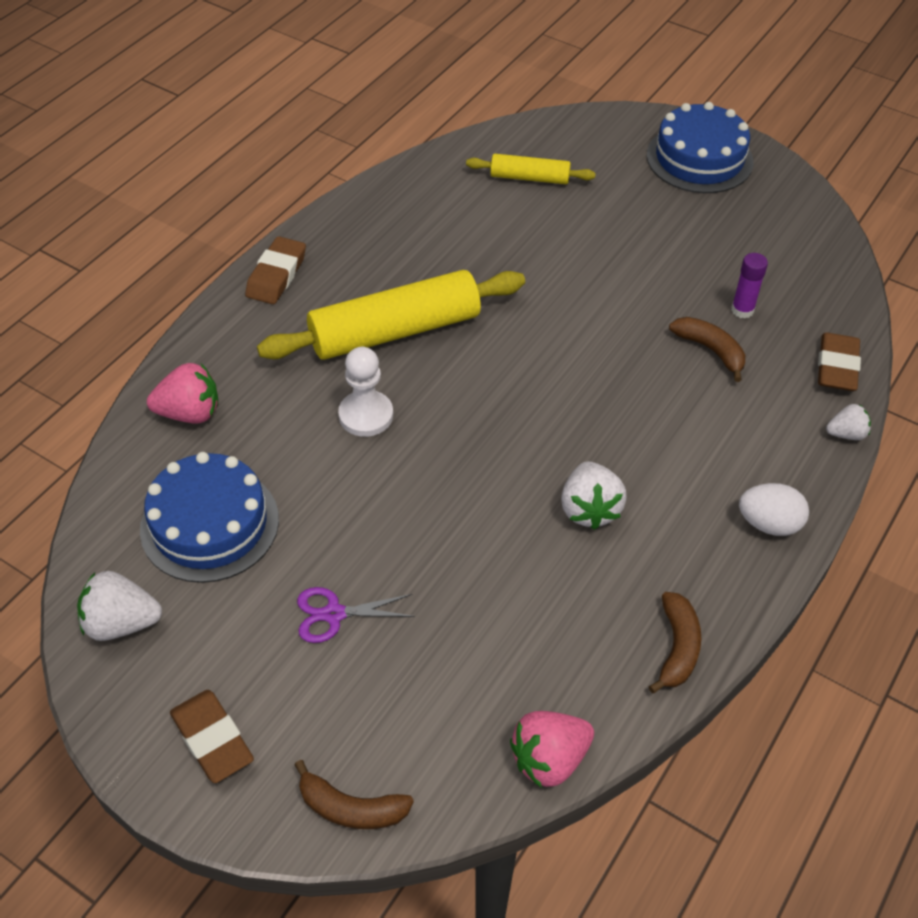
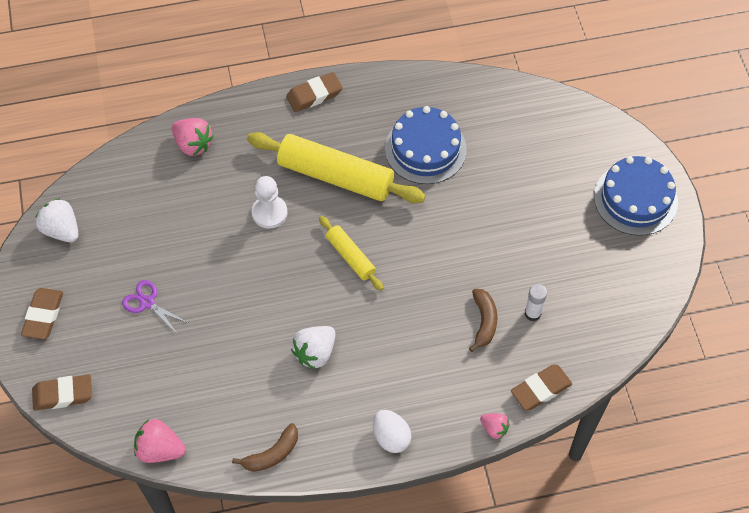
camera: 45 degrees right, 10 degrees up
blue cake [140,452,279,583] -> blue cake moved to [385,106,467,184]
brown banana [294,760,414,829] -> brown eraser [32,374,92,411]
yellow rolling pin [466,154,596,184] -> yellow rolling pin moved to [319,216,384,291]
purple glue stick [731,253,768,319] -> white glue stick [525,284,547,321]
white strawberry [826,404,871,440] -> pink strawberry [480,413,510,440]

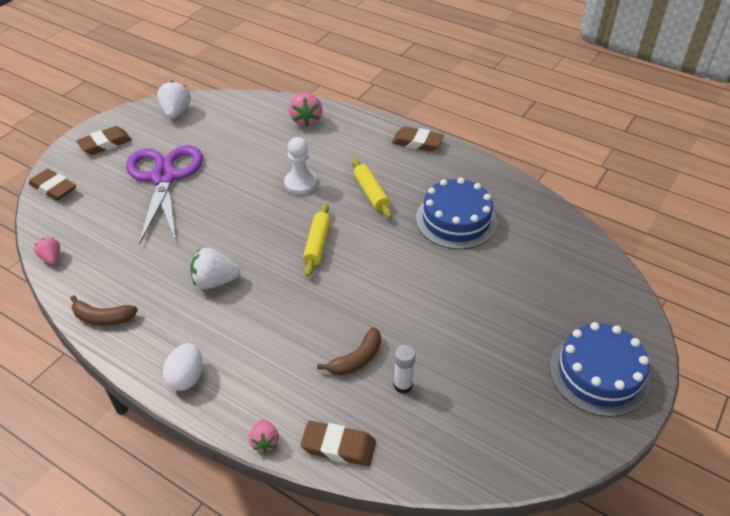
camera: 45 degrees right, 15 degrees down
purple scissors [122,280,188,333] -> purple scissors [126,145,203,245], size x2.29
pink strawberry [134,419,185,463] -> pink strawberry [34,238,60,265], size x0.60
yellow rolling pin [247,132,426,203] -> yellow rolling pin [352,158,392,218], size x0.52

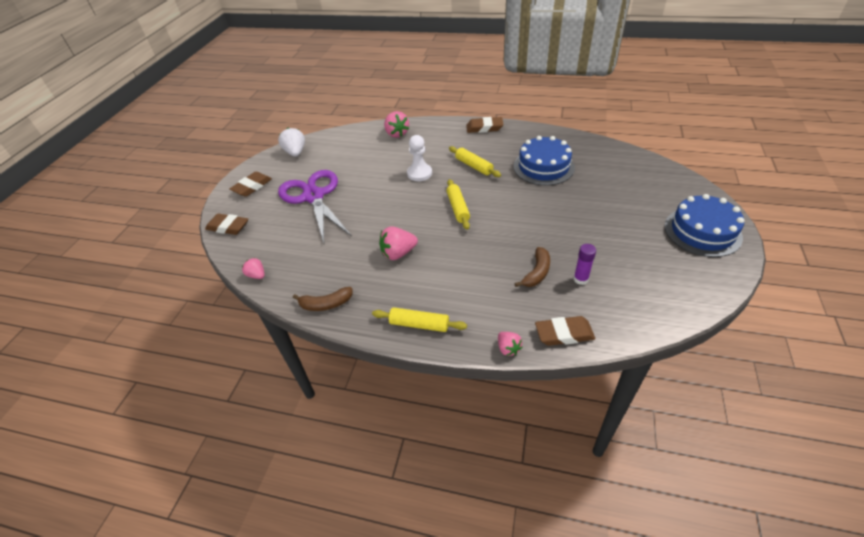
camera: 15 degrees left, 0 degrees up
white egg [163,343,203,391] -> yellow rolling pin [372,307,467,332]
white strawberry [190,247,240,289] -> pink strawberry [379,226,418,260]
white glue stick [394,345,416,394] -> purple glue stick [574,244,596,285]

